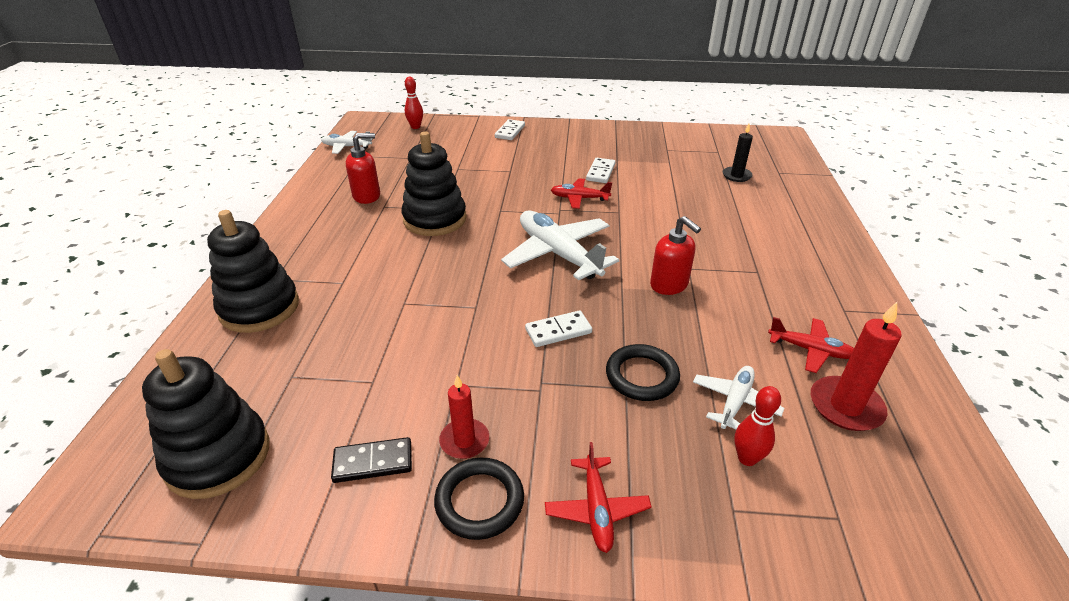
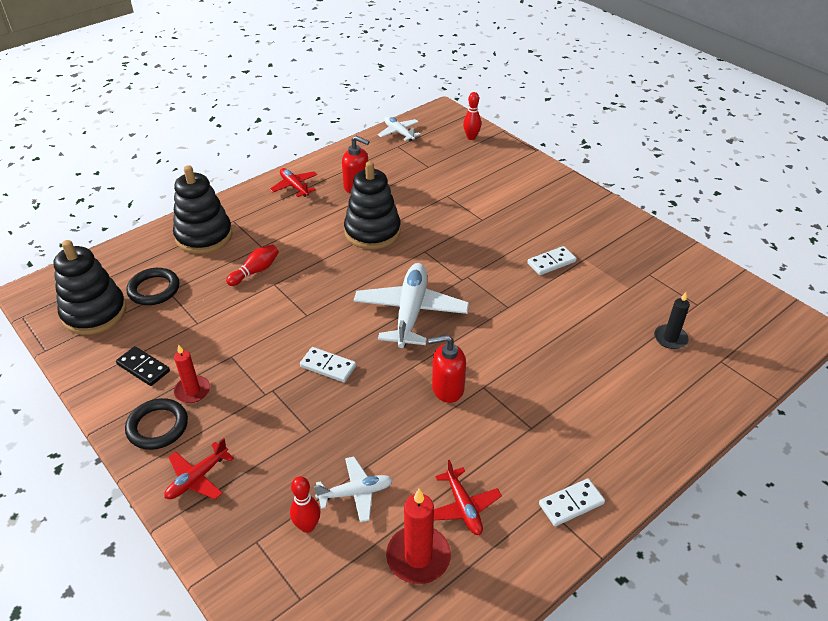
camera: 45 degrees right, 5 degrees up
white domino [495,119,525,140] -> white domino moved to [539,479,605,526]
red plane [551,178,612,209] -> red plane moved to [269,168,317,197]
black ring [606,344,680,401] -> black ring moved to [126,268,179,305]
red soap dispenser [650,216,701,295] -> red soap dispenser turned 75 degrees clockwise [428,335,466,403]
none -> red bowling pin [226,244,279,286]

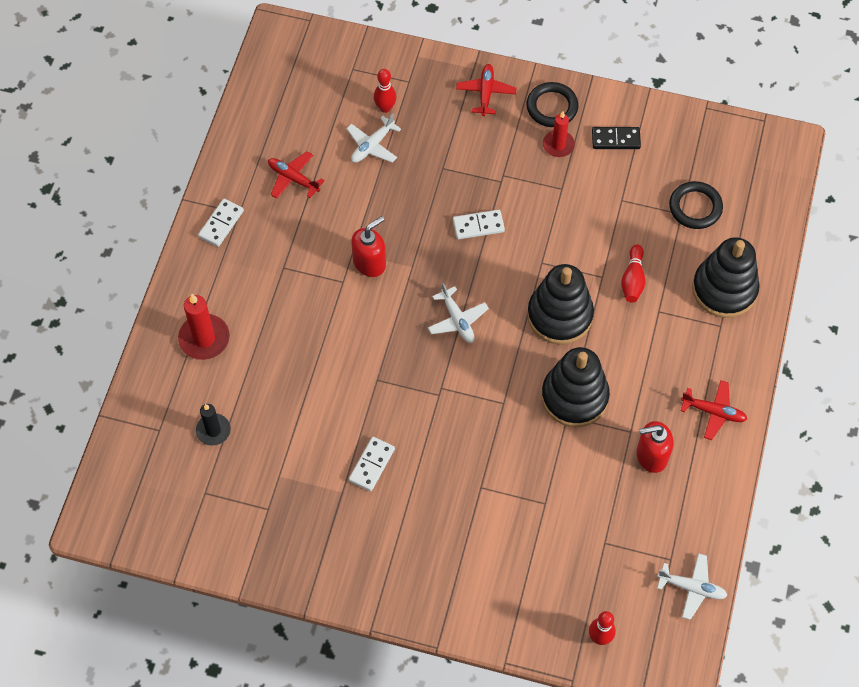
camera: 145 degrees right, 20 degrees up
black stacking toy [53,240,127,335] -> black stacking toy moved to [527,264,594,345]
white plane [354,263,469,348] -> white plane [428,283,489,343], size x0.54
red candle [386,489,451,584] -> red candle moved to [178,294,230,360]

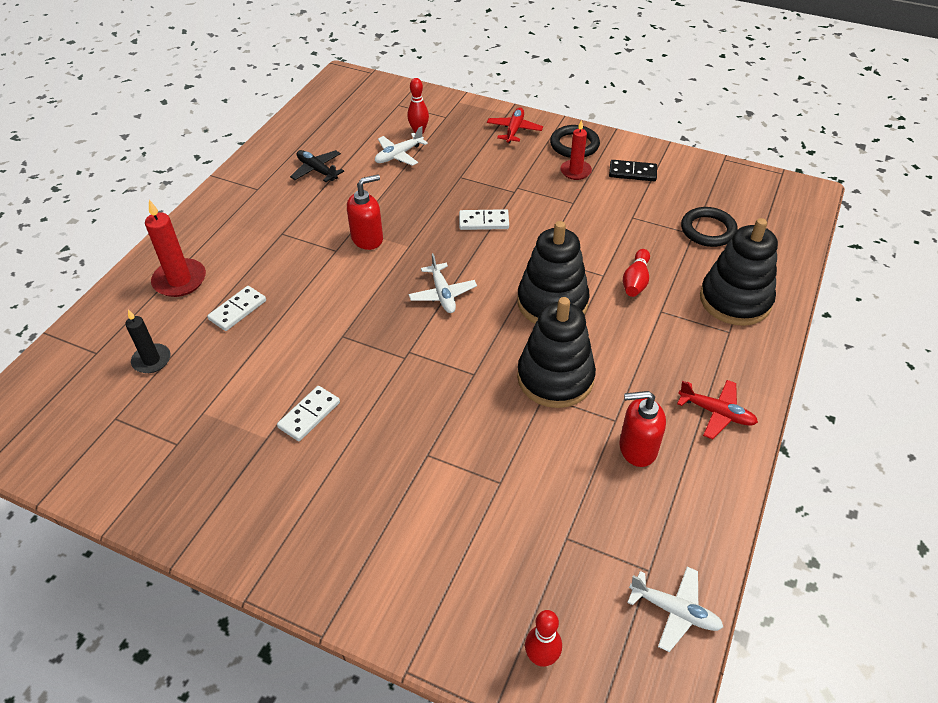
camera: 10 degrees right, 15 degrees down
white domino [198,199,244,247] -> white domino moved to [207,286,266,331]
red plane [268,151,325,199] -> black plane [290,150,344,182]

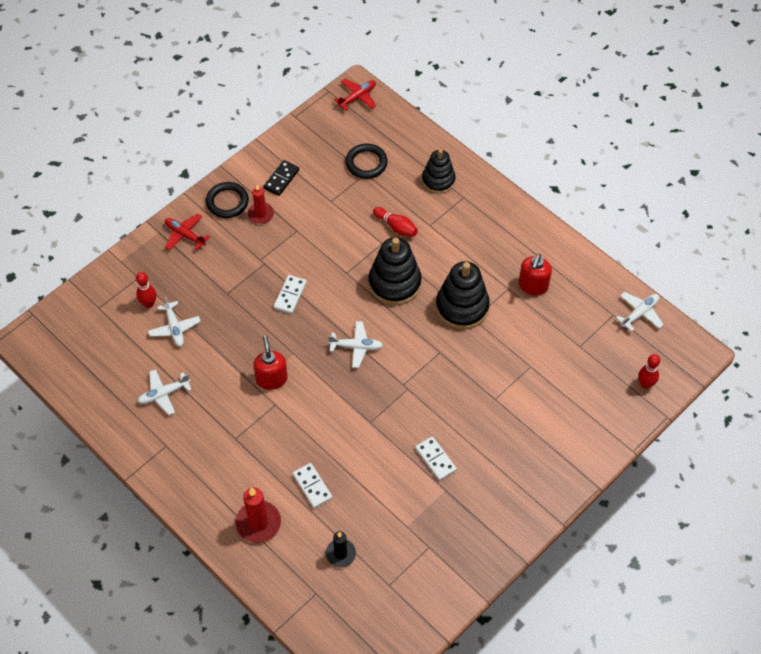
camera: 70 degrees left, 10 degrees up
black plane [290,150,344,182] -> white plane [137,369,192,415]
red plane [677,380,758,440] -> red plane moved to [334,79,376,111]
black stacking toy [700,218,778,326] -> black stacking toy [422,149,455,194], size x0.66

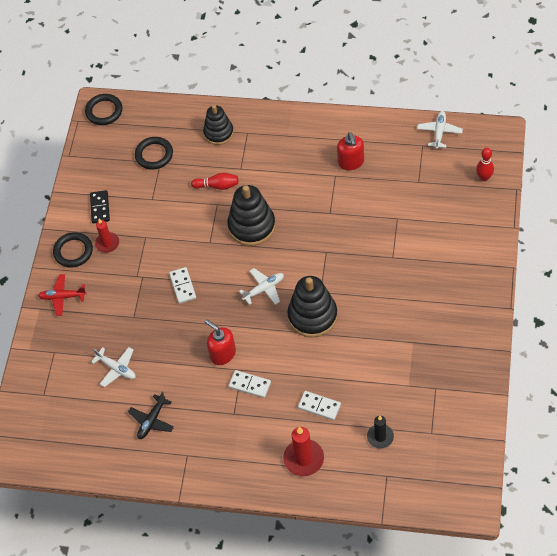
camera: 30 degrees left, 0 degrees up
red bowling pin [136,272,156,308] -> none
white plane [137,369,192,415] -> black plane [128,392,174,439]
red plane [334,79,376,111] -> black ring [85,94,122,125]
white domino [415,436,457,481] -> white domino moved to [229,370,271,398]
black stacking toy [436,261,490,329] -> black stacking toy moved to [287,276,338,338]

